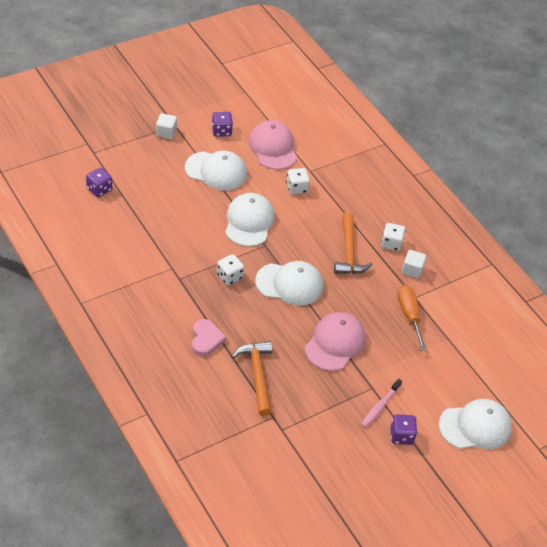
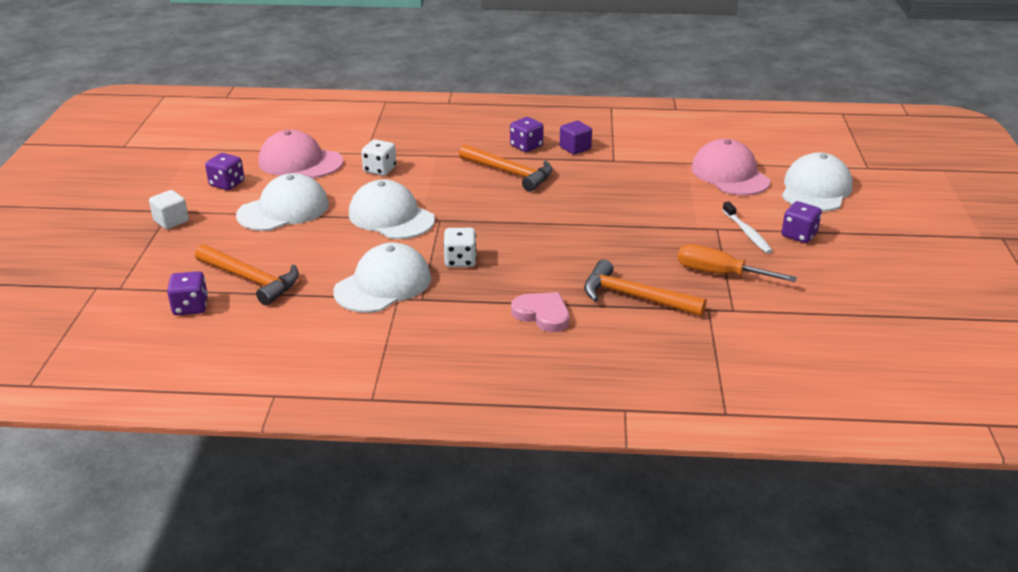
camera: 50 degrees left, 15 degrees down
white cap [255,261,323,305] -> white cap moved to [333,243,431,313]
pink cap [305,312,366,371] -> pink cap moved to [691,139,770,196]
pink toothbrush [361,378,402,427] -> white toothbrush [723,201,772,254]
white dice [381,223,405,251] -> purple dice [510,117,544,152]
orange screwdriver [398,285,427,351] -> orange screwdriver moved to [678,244,797,282]
white cube [402,250,427,279] -> purple cube [560,121,592,155]
none -> orange hammer [195,244,299,306]

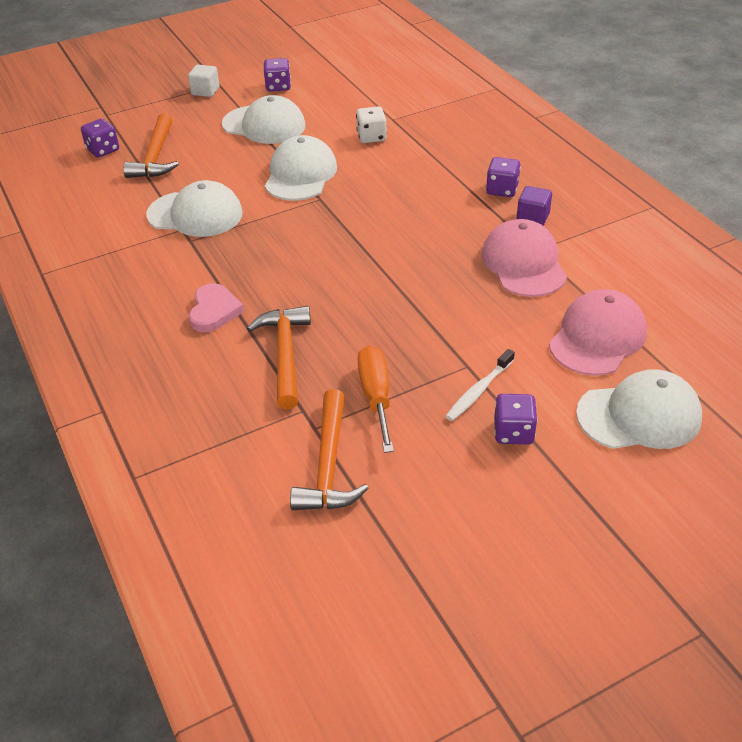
camera: 60 degrees right, 10 degrees up
pink cap [258,130,343,178] -> pink cap moved to [481,219,567,297]
white dice [443,228,476,267] -> none
orange hammer [459,144,553,192] -> orange hammer moved to [290,389,369,510]

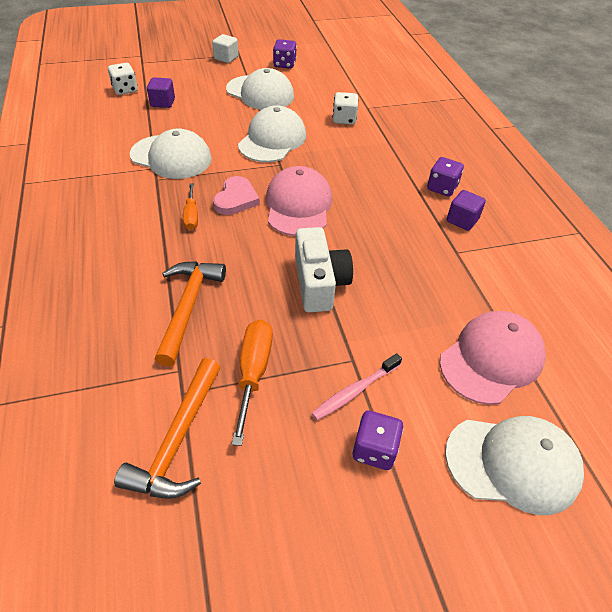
camera: 10 degrees right, 5 degrees up
purple dice [81,119,119,158] -> white dice [108,63,138,95]
orange hammer [123,114,179,178] -> purple cube [147,77,175,108]
pink heart [189,283,244,332] -> pink heart moved to [213,176,260,215]
white toothbrush [445,349,515,421] -> pink toothbrush [312,354,402,420]
pink cap [481,219,567,297] -> pink cap moved to [266,166,332,236]
none -> orange screwdriver [183,183,198,230]
none -> white camera [295,227,353,312]

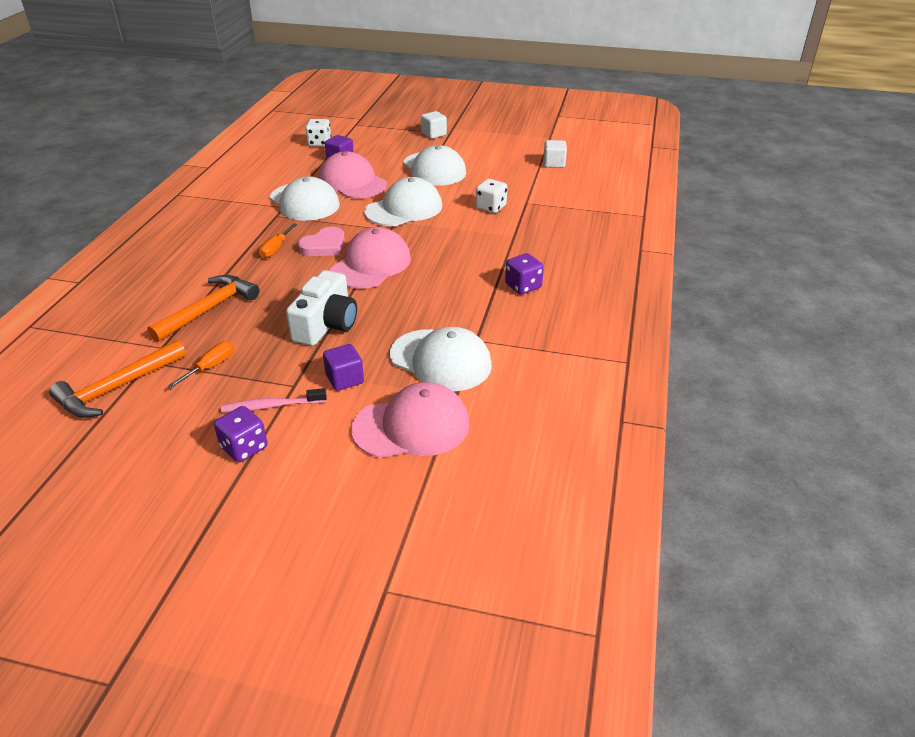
camera: 30 degrees right, 10 degrees down
orange screwdriver [232,320,273,446] -> orange screwdriver [167,341,234,388], size x0.64
purple dice [273,39,297,69] -> none
white cap [445,416,584,515] -> white cap moved to [390,327,492,391]
purple cube [447,190,486,231] -> purple cube moved to [323,344,364,391]
none -> pink cap [319,151,387,198]
none -> white cube [544,140,567,168]

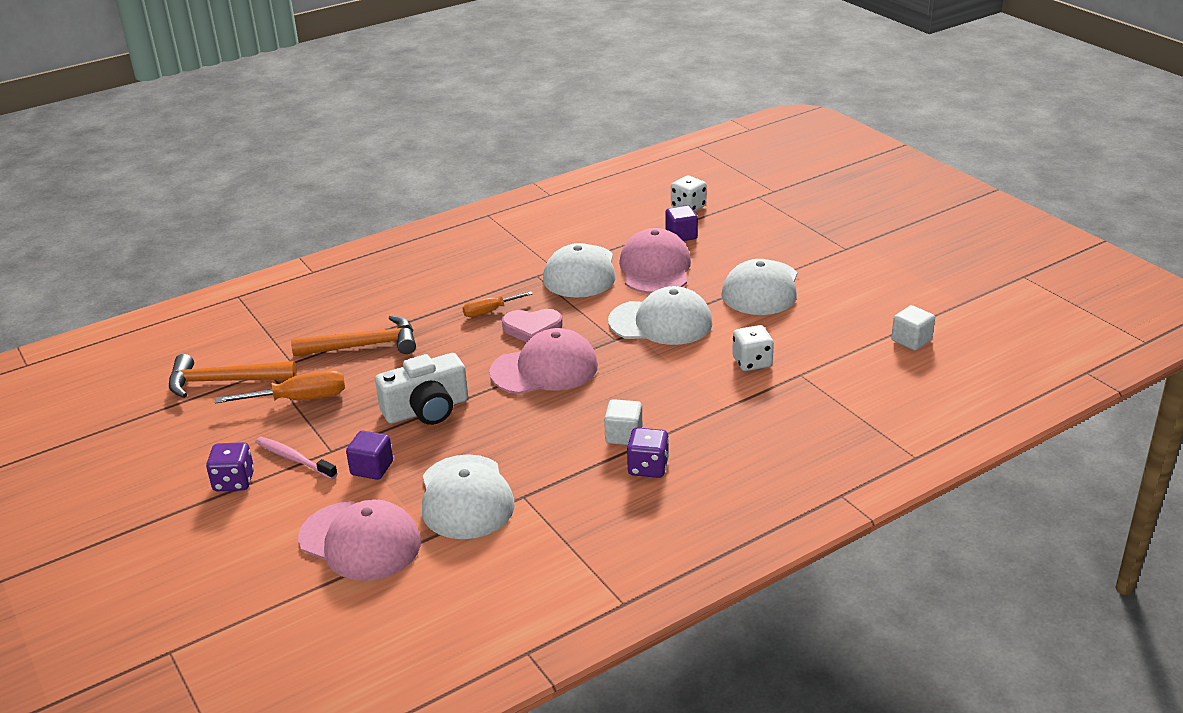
camera: 45 degrees right, 5 degrees down
orange screwdriver [167,341,234,388] -> orange screwdriver [215,370,345,403], size x1.57
white cube [421,111,447,139] -> white cube moved to [604,399,642,445]

